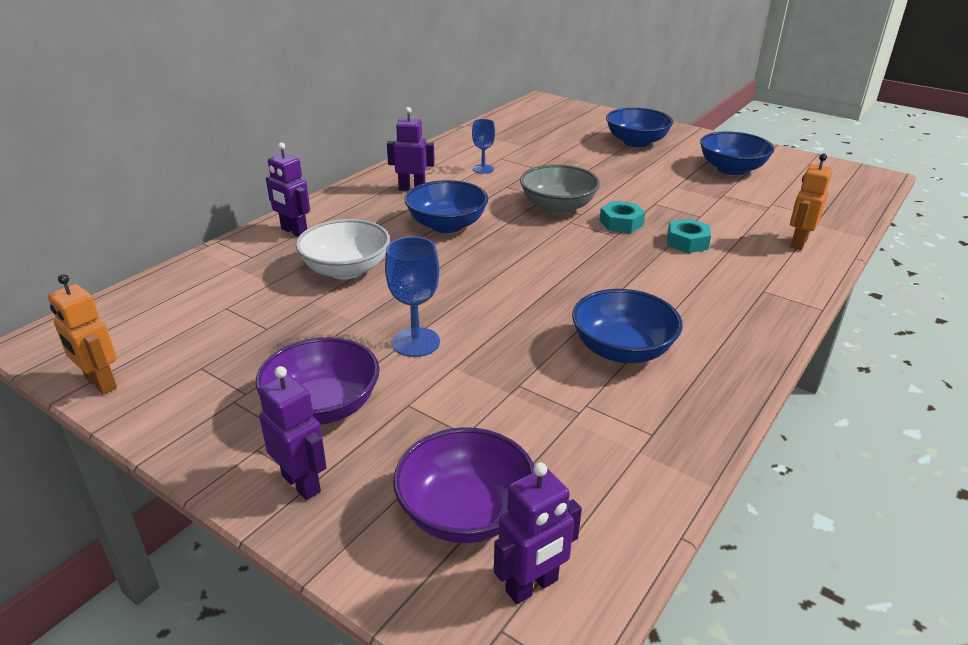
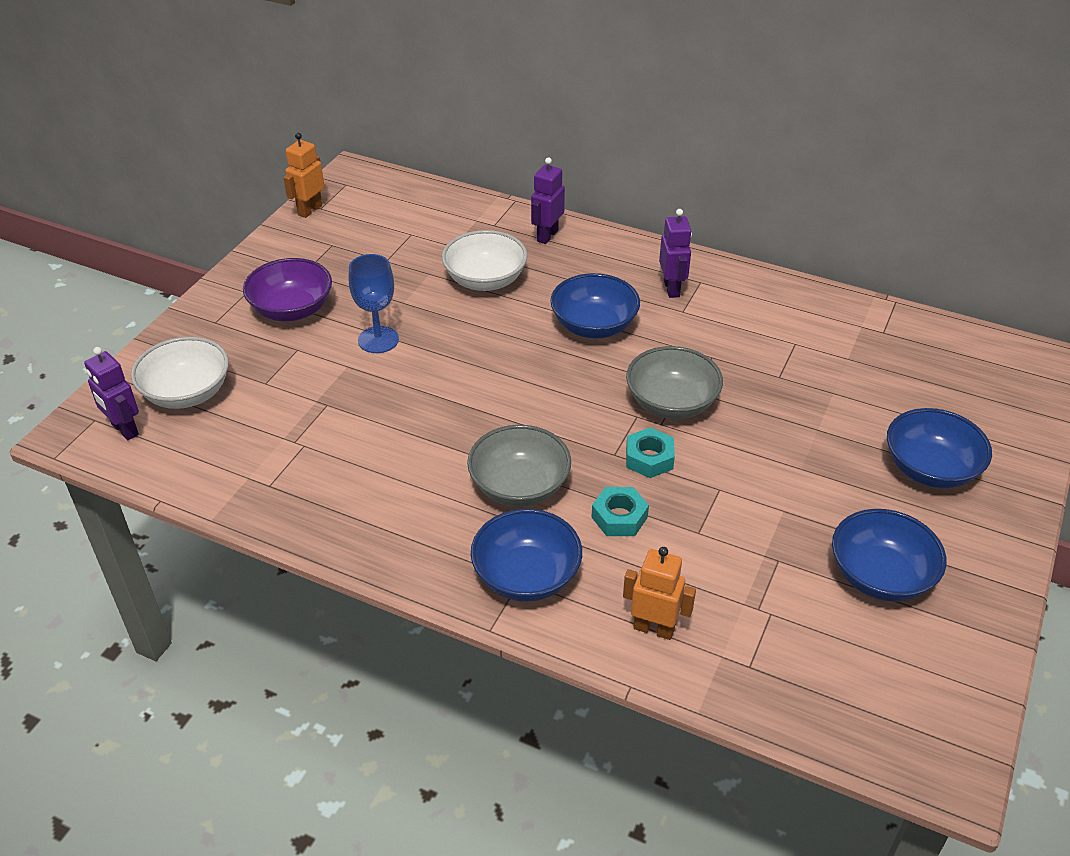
camera: 80 degrees right, 10 degrees up
purple robot [259,366,326,500] -> none
purple bowl [393,427,534,543] -> white bowl [131,337,229,409]
blue goblet [472,119,495,174] -> none
blue bowl [572,289,683,363] -> blue bowl moved to [471,509,582,602]
none -> grey bowl [467,425,571,507]

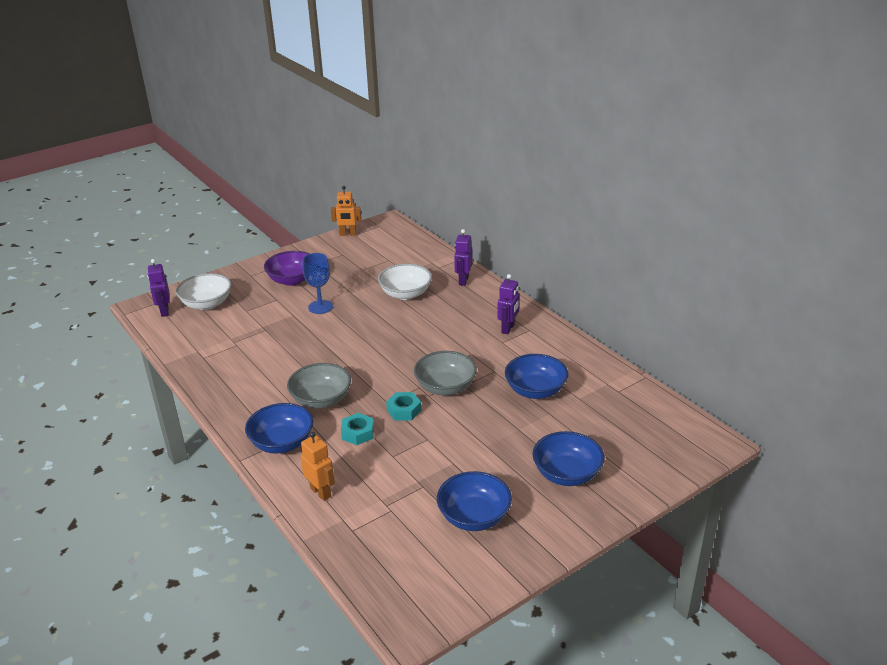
camera: 30 degrees right, 10 degrees down
orange robot [283,133,325,218] -> orange robot turned 150 degrees counterclockwise [331,186,361,236]
purple robot [531,157,565,244] -> purple robot turned 45 degrees counterclockwise [454,229,472,286]
blue bowl [550,273,640,338] -> blue bowl moved to [505,354,568,399]

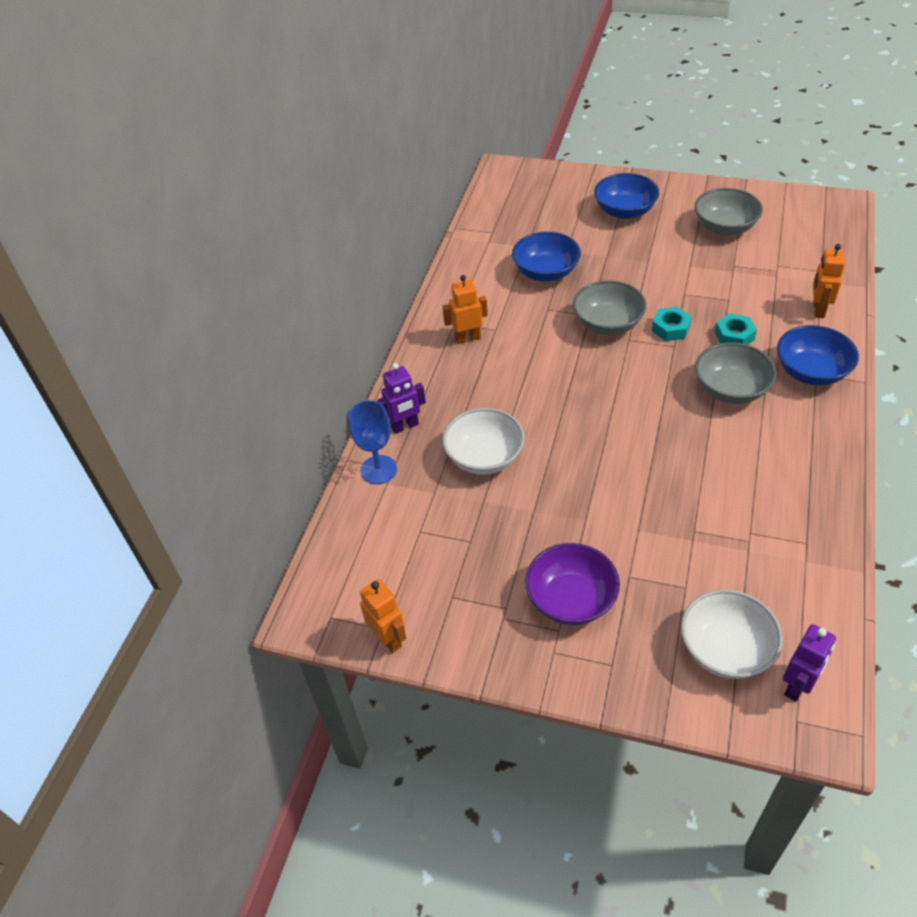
camera: 125 degrees left, 15 degrees up
blue goblet [302,253,333,314] -> blue goblet moved to [349,400,397,484]
blue bowl [437,471,512,531] -> grey bowl [695,188,763,236]
purple robot [497,274,520,334] -> orange robot [442,275,488,344]

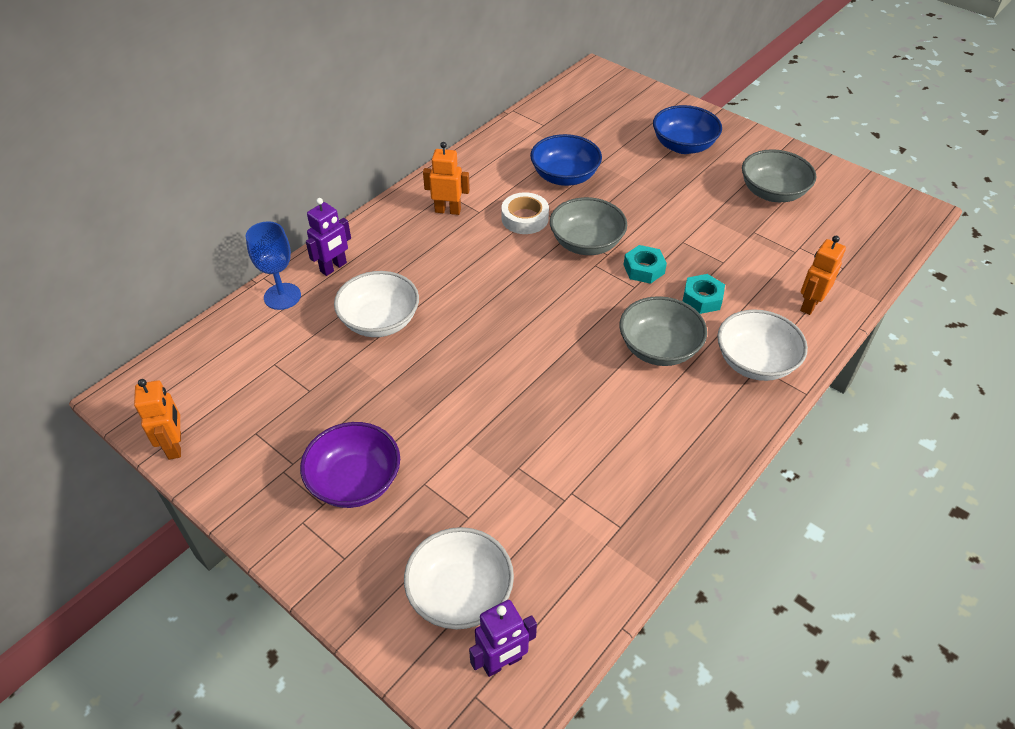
camera: 20 degrees right, 0 degrees up
purple robot [377,363,426,434] -> purple robot turned 45 degrees counterclockwise [306,198,351,276]
blue bowl [777,325,859,386] -> white bowl [717,309,808,381]
none -> white tape [501,192,549,234]

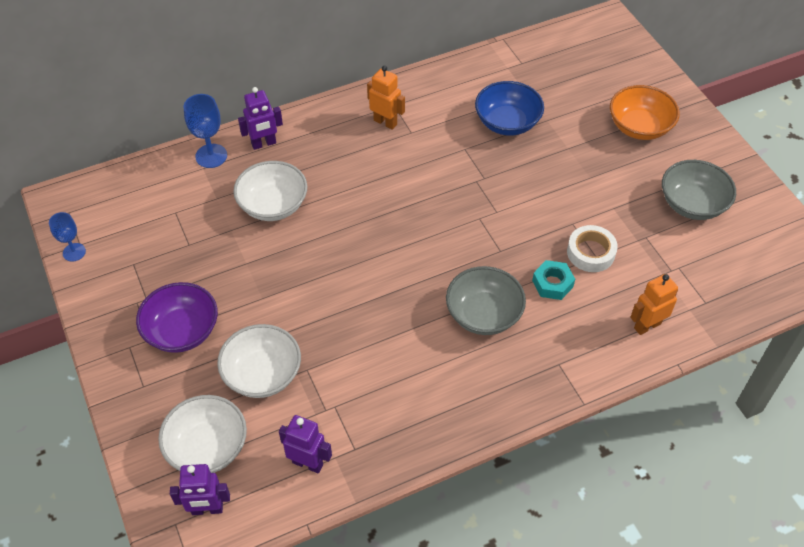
camera: 25 degrees right, 5 degrees up
orange robot [134,379,181,460] -> blue goblet [49,212,86,262]
white tape [501,192,549,234] -> white tape moved to [567,225,618,272]
grey bowl [550,197,627,255] -> none
turquoise nut [624,245,667,284] -> none
blue bowl [653,105,722,154] -> orange bowl [610,85,680,140]
white bowl [717,309,808,381] -> white bowl moved to [217,324,301,398]
none -> purple robot [279,415,332,473]

